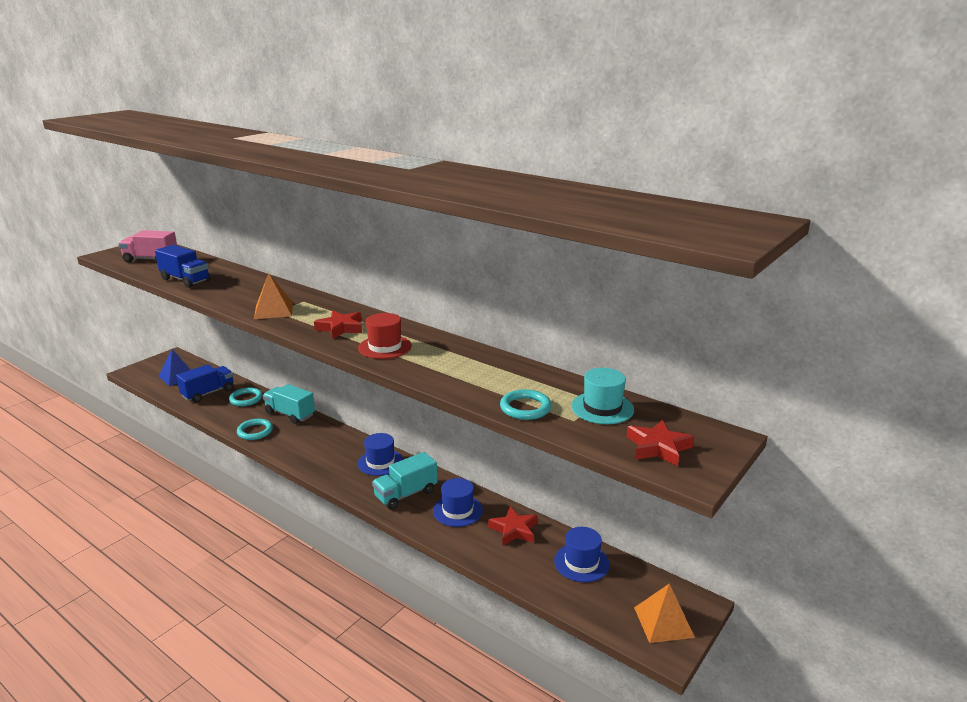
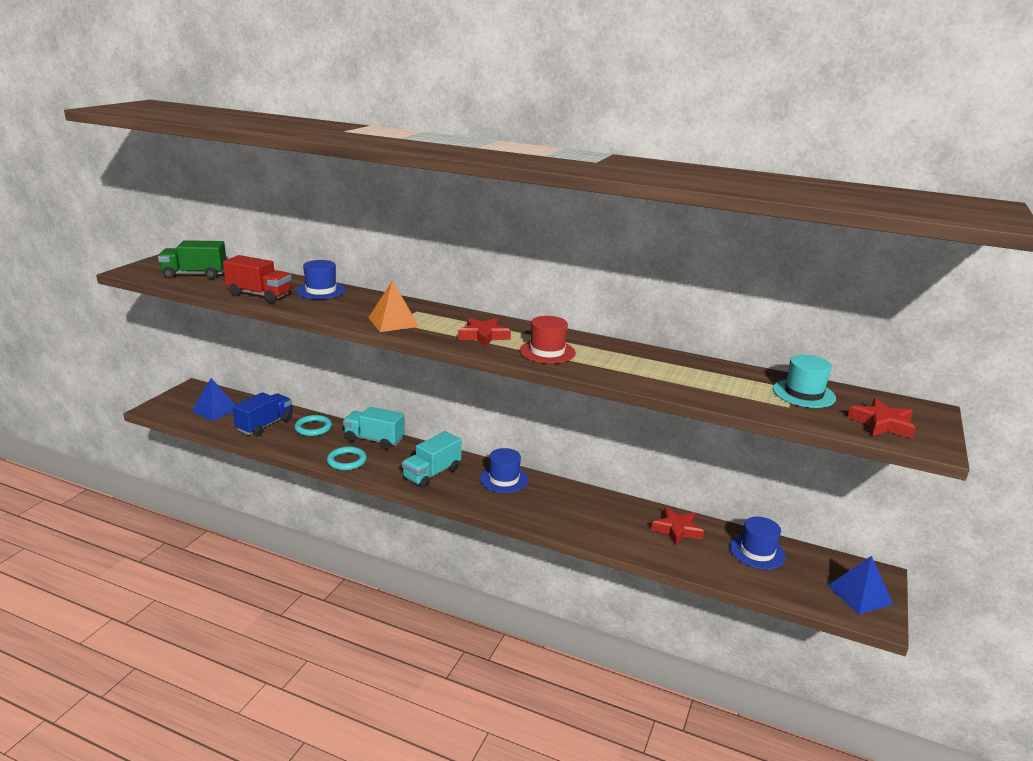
camera: 15 degrees left, 0 degrees up
pink truck [119,230,177,262] -> green truck [158,240,226,279]
blue truck [155,245,210,288] -> red truck [223,255,292,303]
turquoise truck [372,452,438,510] -> turquoise truck moved to [402,431,462,488]
blue hat [433,478,483,527] -> blue hat moved to [296,260,346,299]
turquoise ring [500,389,552,420] -> none
orange pyramid [634,583,695,643] -> blue pyramid [828,556,893,614]

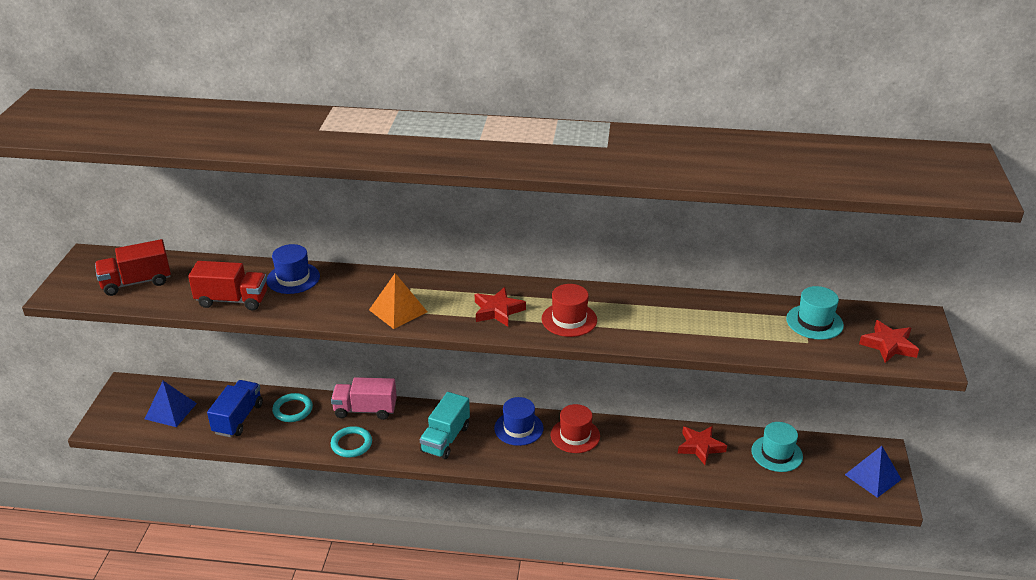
camera: 15 degrees left, 10 degrees up
green truck [158,240,226,279] -> red truck [95,239,171,296]
turquoise truck [343,407,405,449] -> pink truck [331,377,397,420]
blue hat [730,517,786,570] -> turquoise hat [751,422,803,472]
none -> red hat [551,404,600,453]

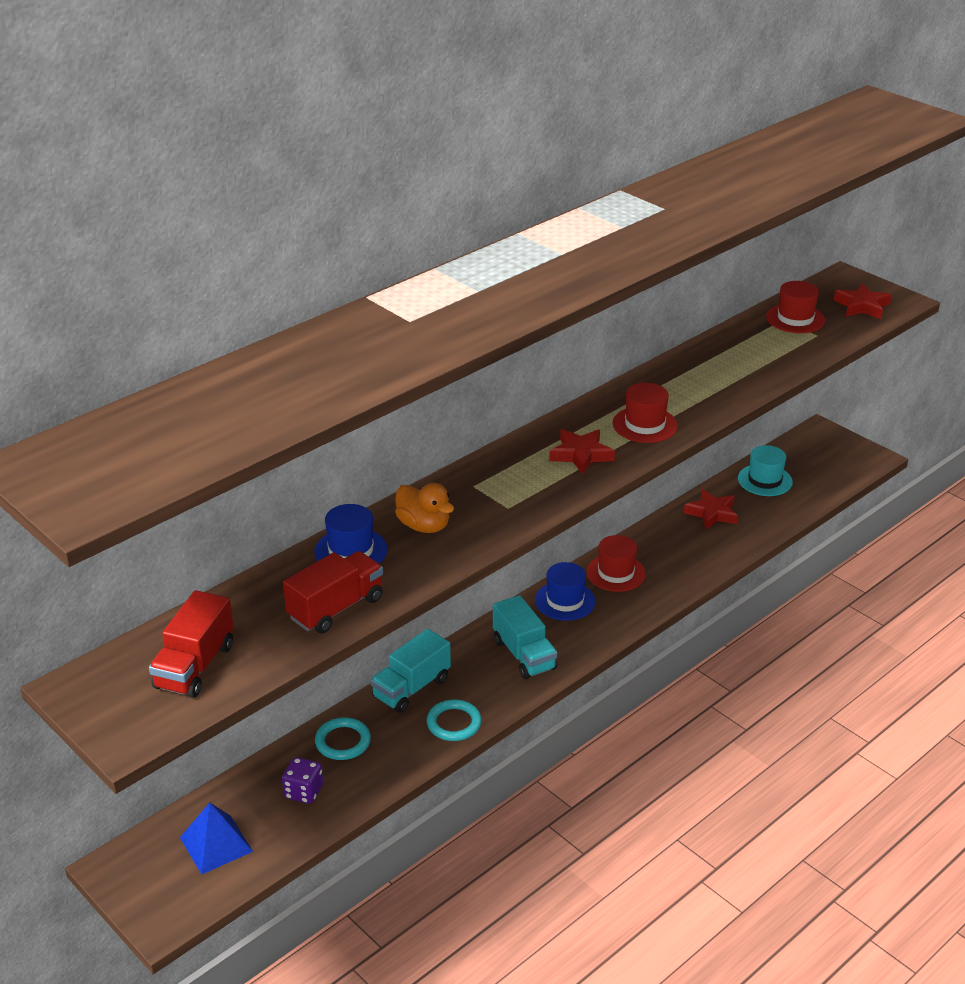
camera: 50 degrees left, 0 degrees up
blue truck [207,380,263,437] -> purple dice [282,757,323,804]
pink truck [331,377,397,420] -> turquoise truck [371,629,451,713]
orange pyramid [369,273,427,329] -> none
turquoise hat [786,286,844,340] -> red hat [766,281,825,333]
blue pyramid [845,446,902,498] -> none
none -> orange duck [395,483,454,533]

